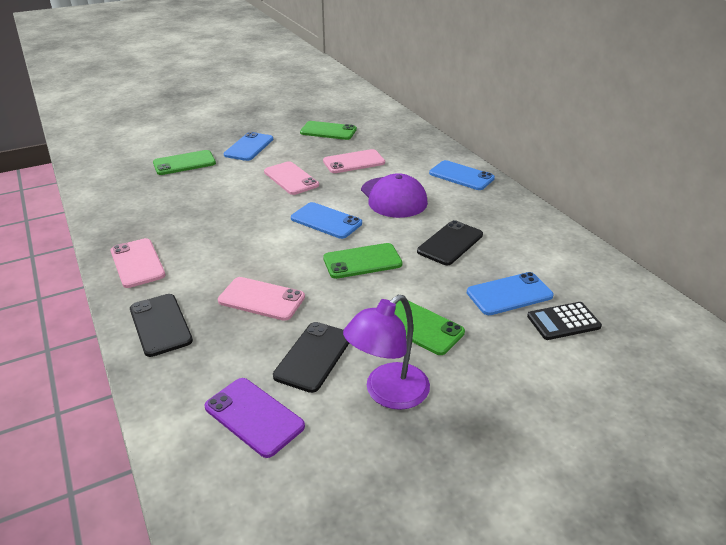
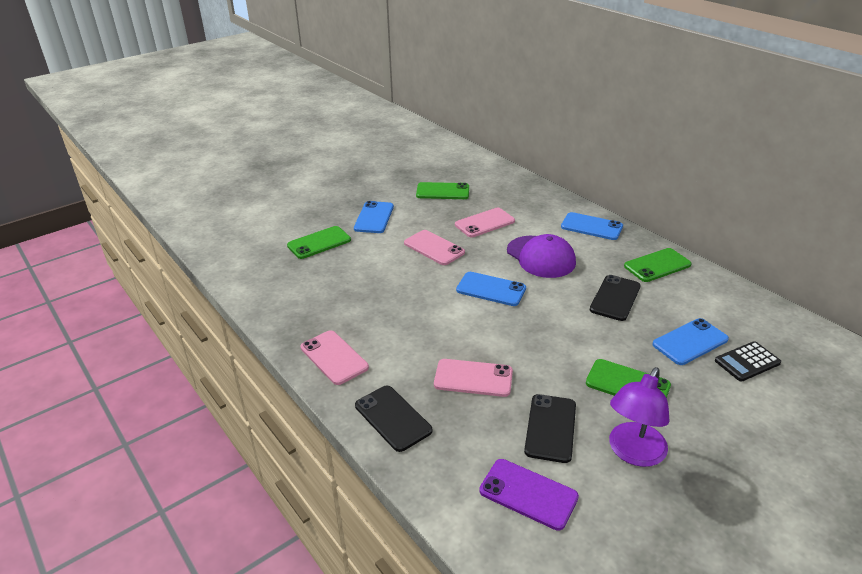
camera: 10 degrees left, 0 degrees up
green phone [323,243,403,279] -> green phone moved to [624,248,692,282]

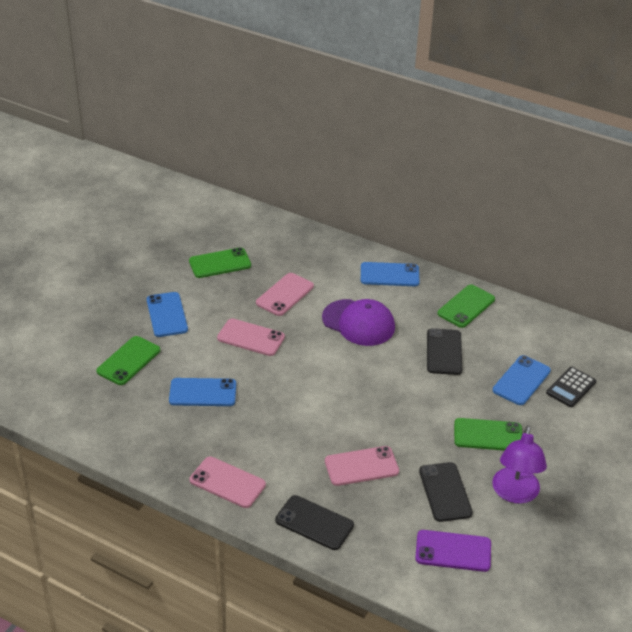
camera: 25 degrees left, 5 degrees up
blue phone [456,272,526,306] -> blue phone moved to [169,378,236,406]

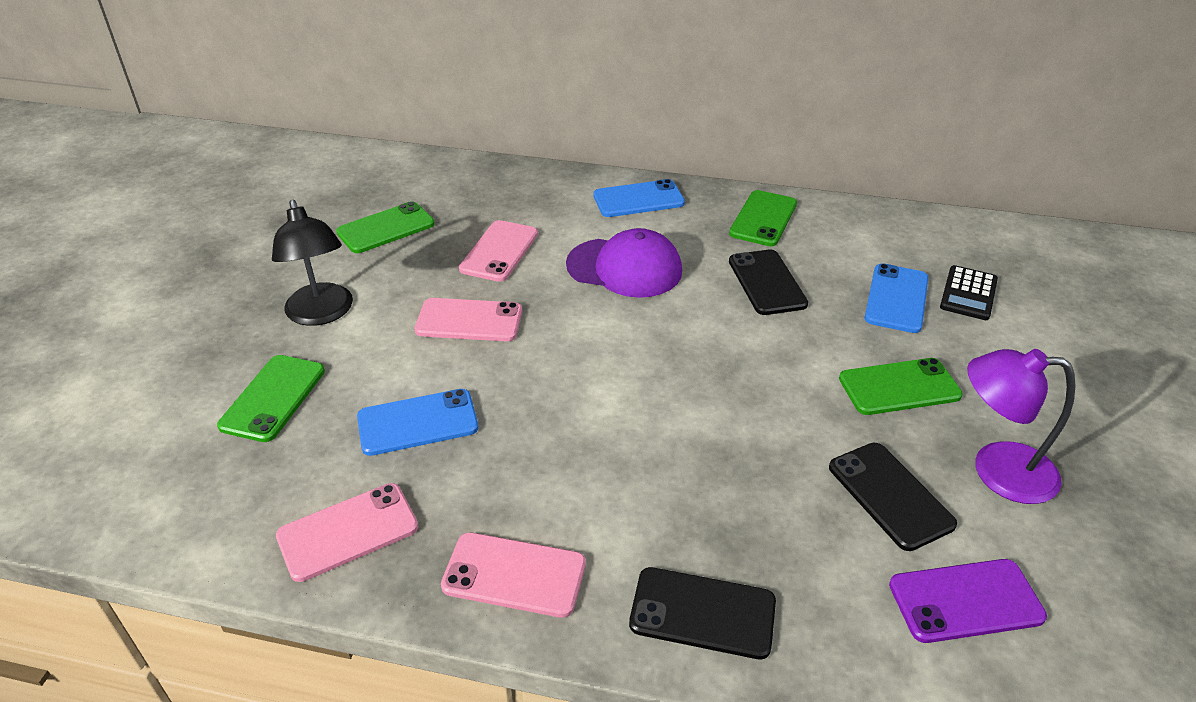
camera: 15 degrees left, 0 degrees up
blue phone [147,292,188,337] -> black lamp [272,199,353,326]
pink phone [325,446,399,486] -> pink phone moved to [276,483,418,582]
purple lamp [492,425,547,504] -> purple lamp turned 105 degrees clockwise [967,349,1075,504]

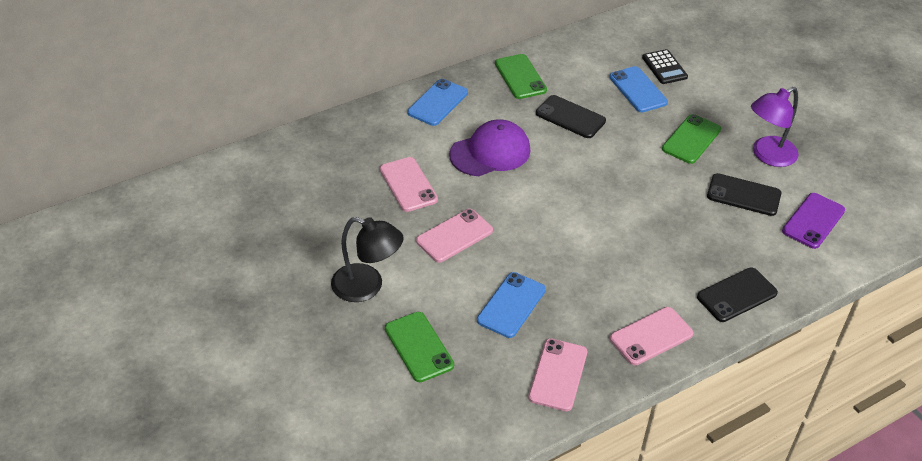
camera: 45 degrees left, 5 degrees up
green phone [336,201,435,253] -> none

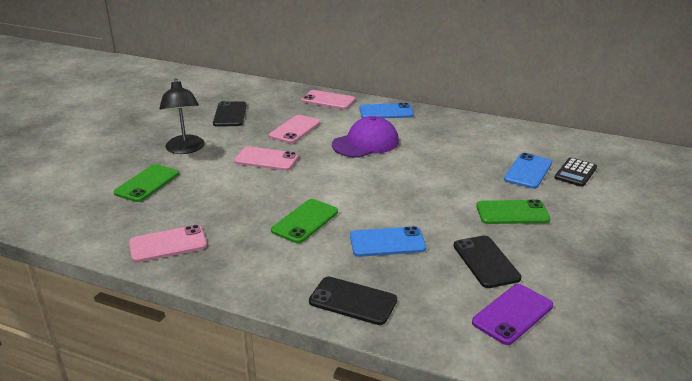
camera: 55 degrees right, 15 degrees down
purple cap [449,119,530,176] -> purple cap turned 60 degrees counterclockwise [332,116,399,157]
blue phone [477,272,546,338] -> blue phone moved to [350,226,426,257]
green phone [495,54,547,99] -> green phone moved to [271,199,338,243]
black phone [536,95,606,138] -> black phone moved to [213,101,247,127]
pink phone [610,307,693,366] -> pink phone moved to [301,90,356,109]
purple lamp [751,87,799,167] -> none
purple phone [782,193,845,249] -> purple phone turned 45 degrees counterclockwise [472,284,553,345]

